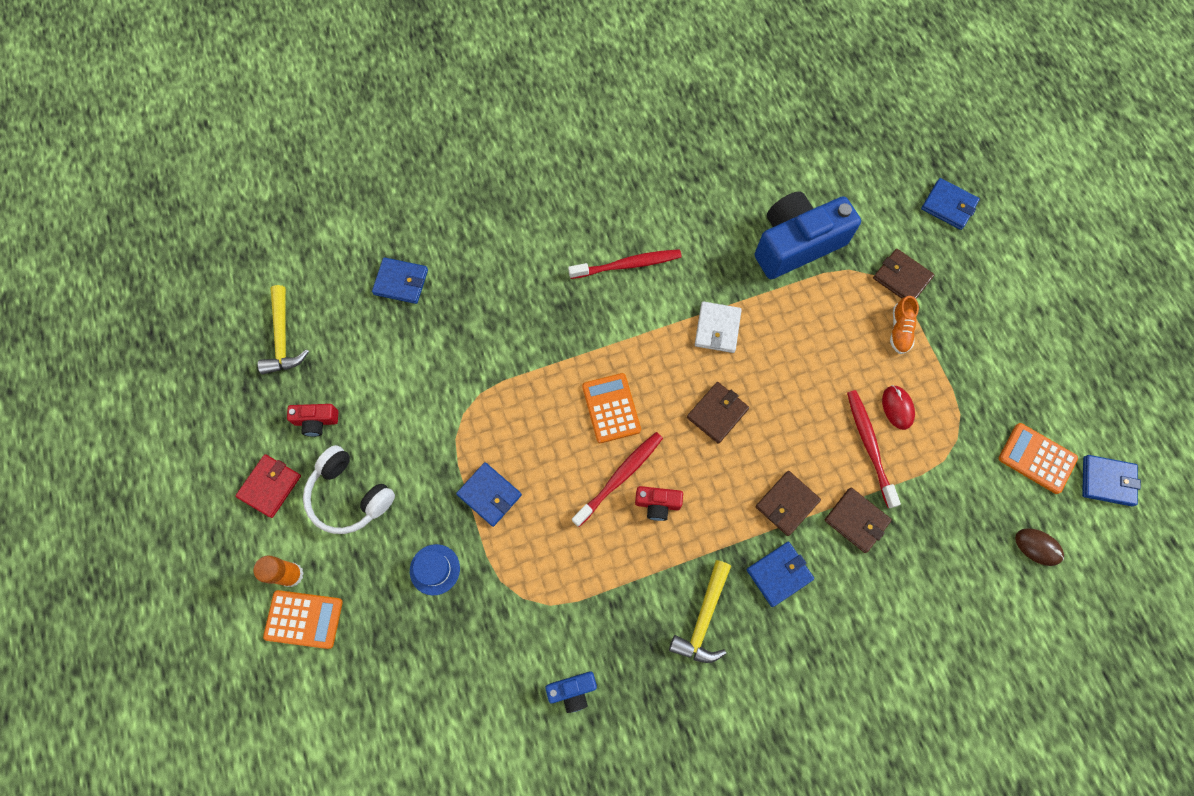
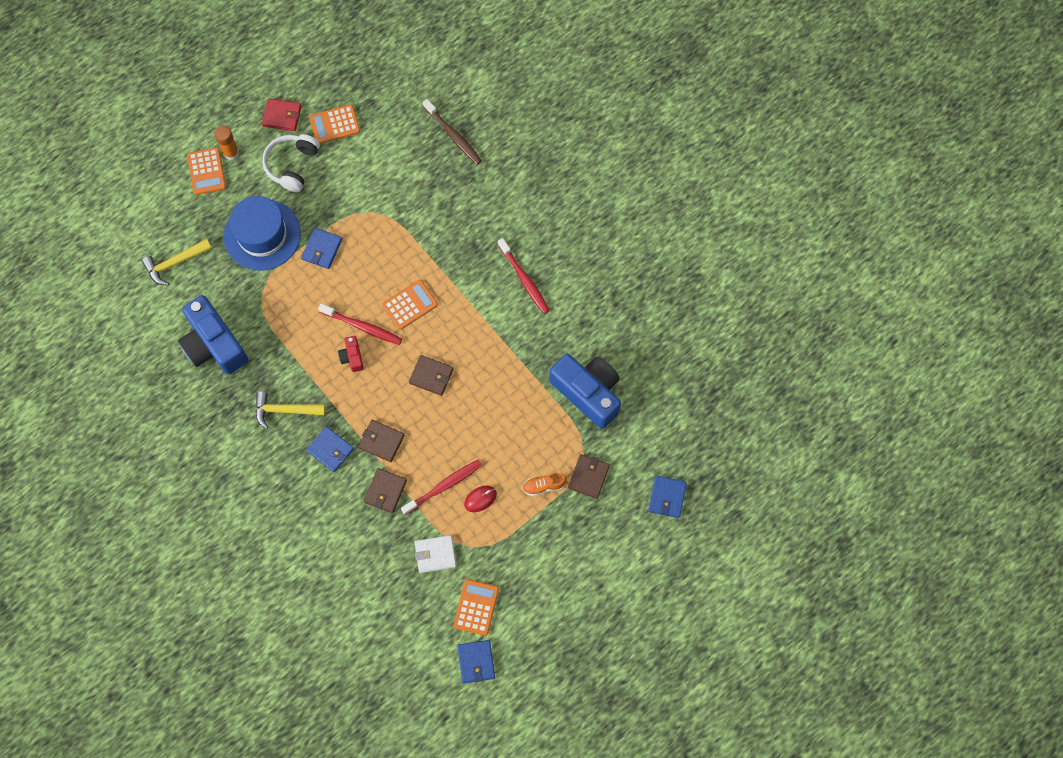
camera: 70 degrees right, 0 degrees up
yellow hammer [258,285,309,374] -> yellow hammer moved to [142,239,212,286]
red camera [287,404,338,437] -> orange calculator [309,104,360,144]
blue wallet [372,257,428,304] -> brown toothbrush [423,99,482,165]
blue hat [410,544,460,595] -> blue hat [224,196,301,271], size x2.24
blue camera [545,671,597,713] -> blue camera [178,295,248,375], size x2.28
white wallet [695,302,742,353] -> white wallet moved to [415,535,456,573]
brown mouse [1015,528,1064,566] -> none

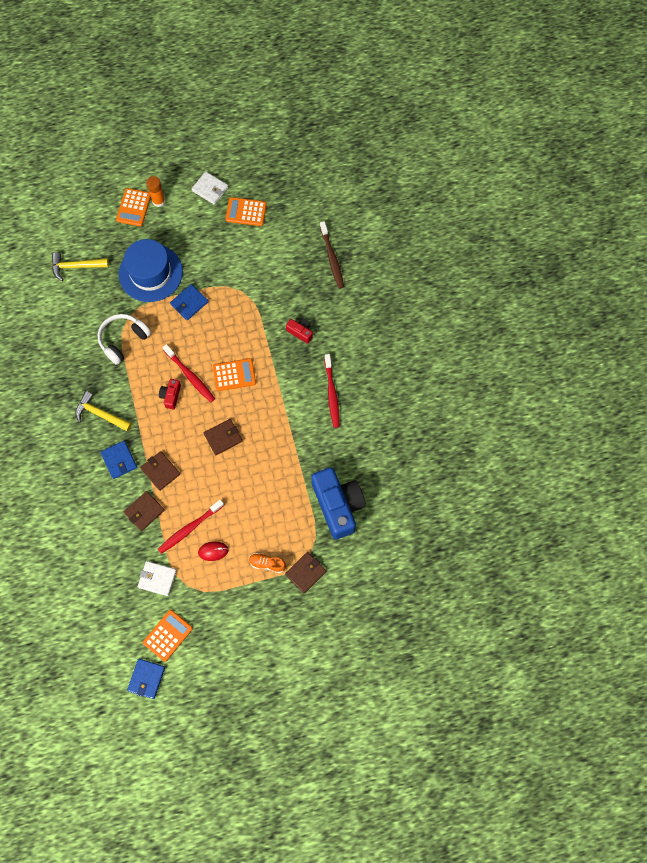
camera: 25 degrees right, 0 degrees up
blue camera [178,295,248,375] -> none
red wallet [262,98,302,131] -> white wallet [192,171,228,205]
white headphones [262,134,320,192] -> white headphones moved to [97,314,151,365]
red toothbrush [401,459,482,515] -> red toothbrush turned 150 degrees clockwise [158,500,224,554]
brown wallet [409,355,454,396] -> brown wallet turned 75 degrees counterclockwise [204,419,243,455]
blue wallet [648,476,687,518] -> none
none -> red camera [286,318,313,344]

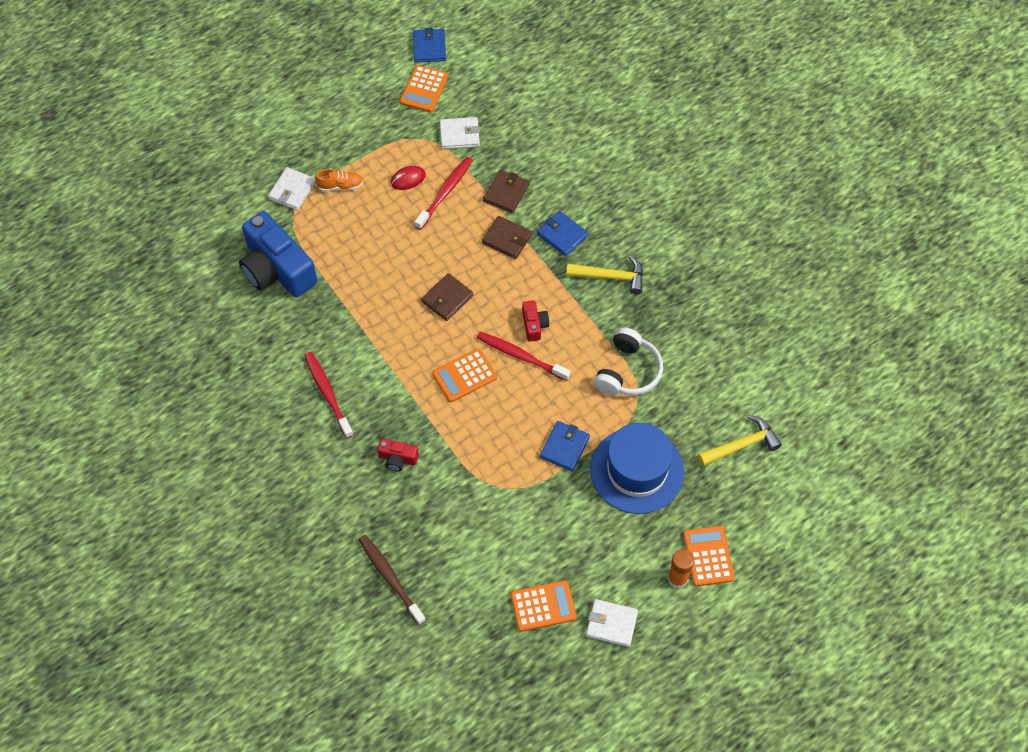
camera: 160 degrees right, 10 degrees down
brown wallet [285,552,326,594] -> white wallet [268,167,316,210]

